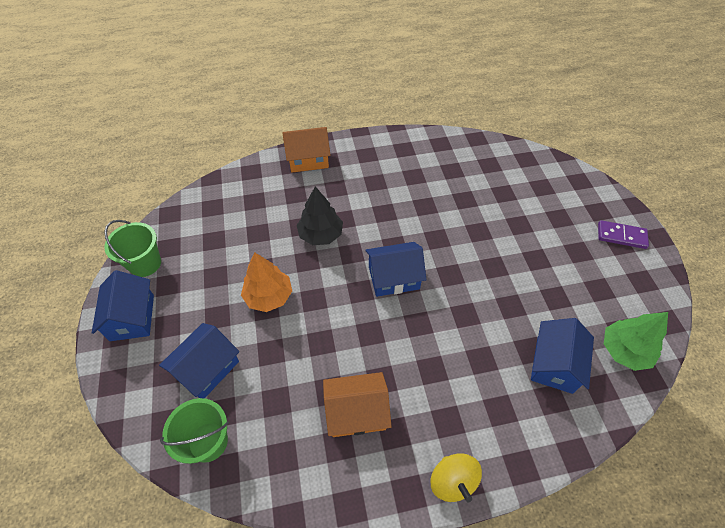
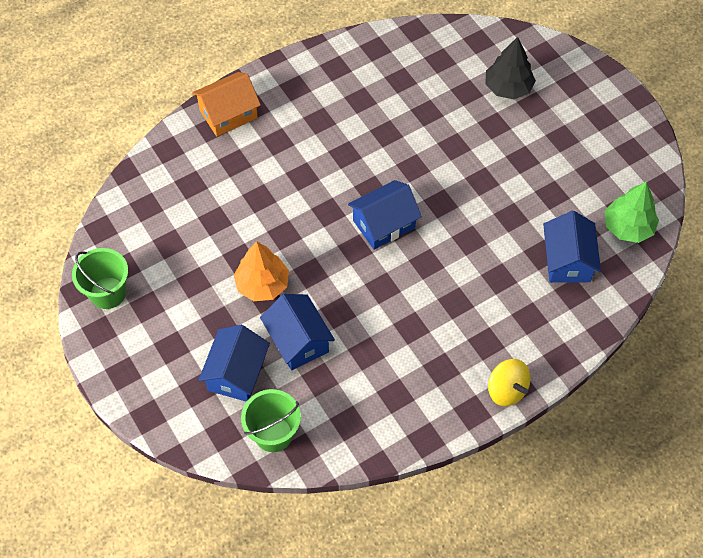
camera: 20 degrees left, 5 degrees up
blue house [92,270,154,341] -> blue house moved to [260,294,335,370]
black tree [297,186,343,245] -> black tree moved to [485,37,536,99]
orange house [323,372,392,437] -> none
purple domino [598,220,649,249] -> none

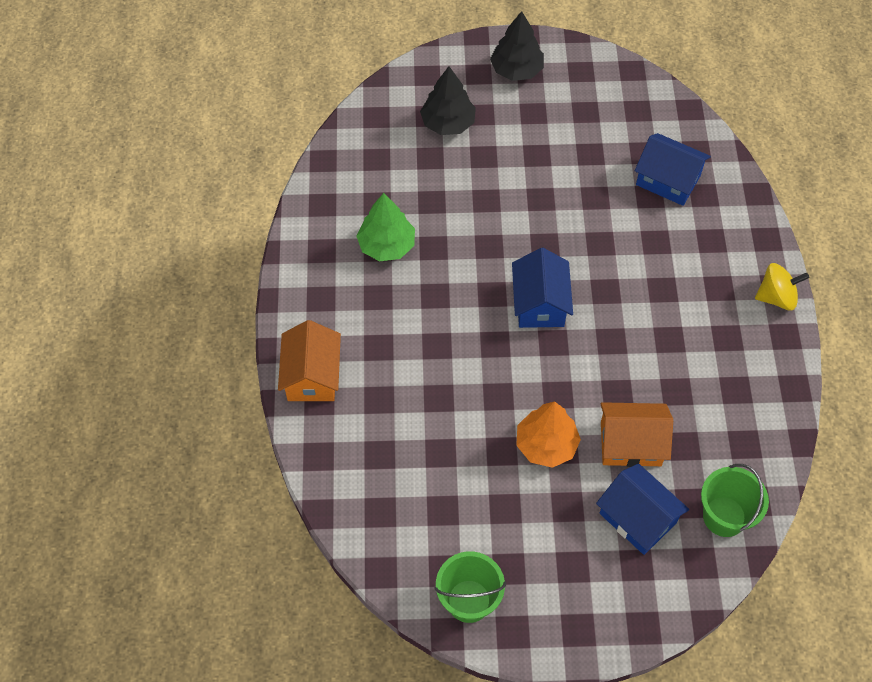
camera: 60 degrees left, 0 degrees up
blue house [260,294,335,370] -> orange house [600,402,673,467]
green tree [605,182,659,243] -> green tree moved to [356,193,415,261]
none -> black tree [490,11,544,81]

